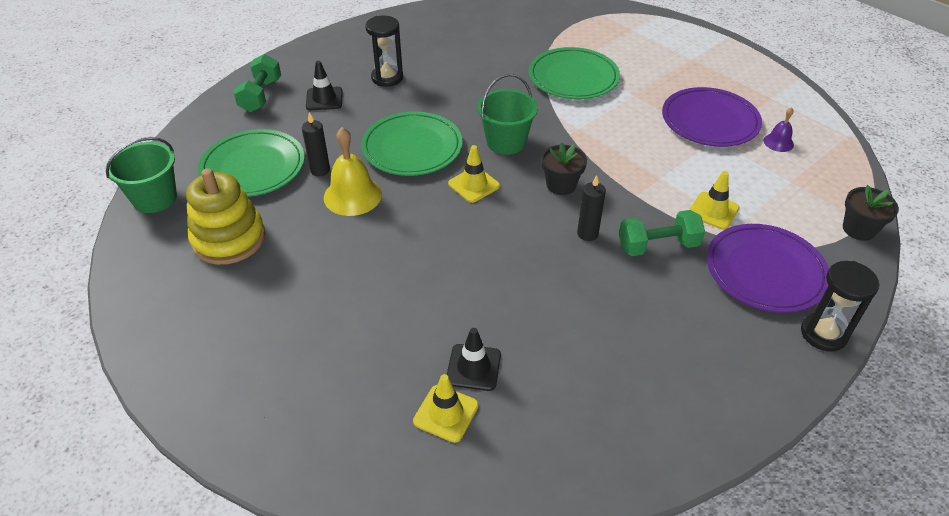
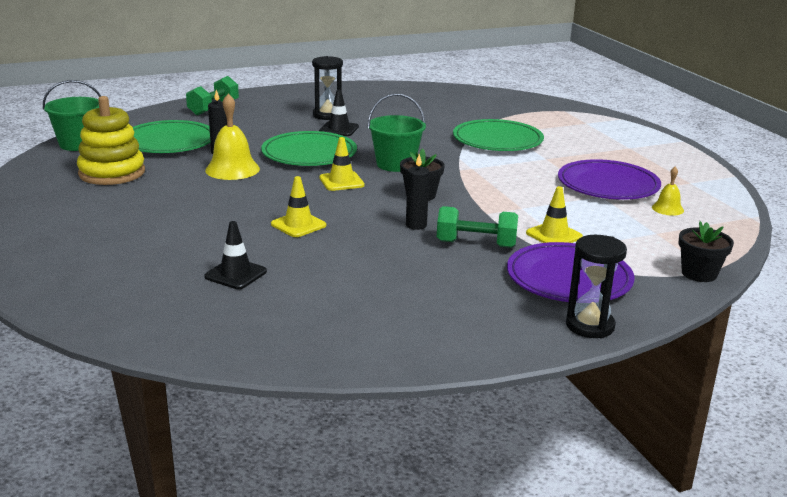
camera: 20 degrees right, 20 degrees down
black traffic cone [306,61,343,110] -> black traffic cone moved to [319,90,359,136]
yellow traffic cone [413,374,479,443] -> yellow traffic cone moved to [271,176,326,237]
purple bell [764,107,794,152] -> yellow bell [652,167,684,216]

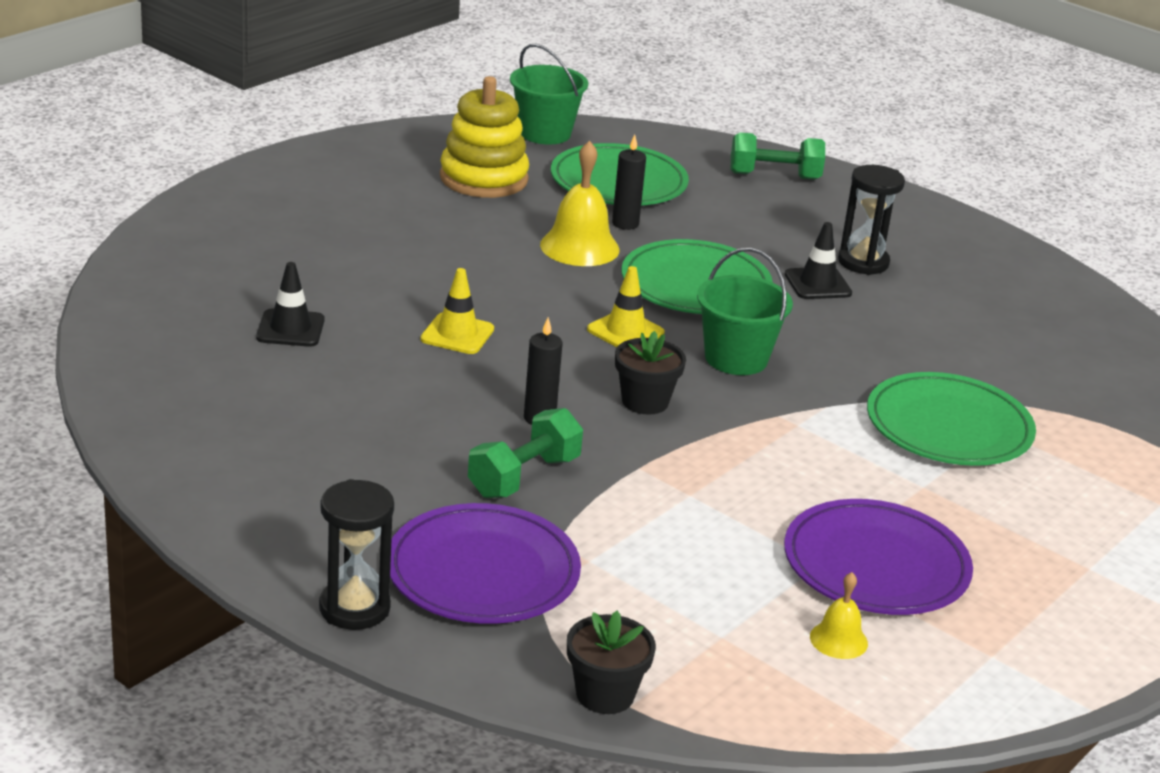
camera: 60 degrees right, 5 degrees up
green dumbbell [437,206,518,248] -> green dumbbell turned 60 degrees clockwise [468,408,583,498]
yellow traffic cone [526,186,583,243] -> none

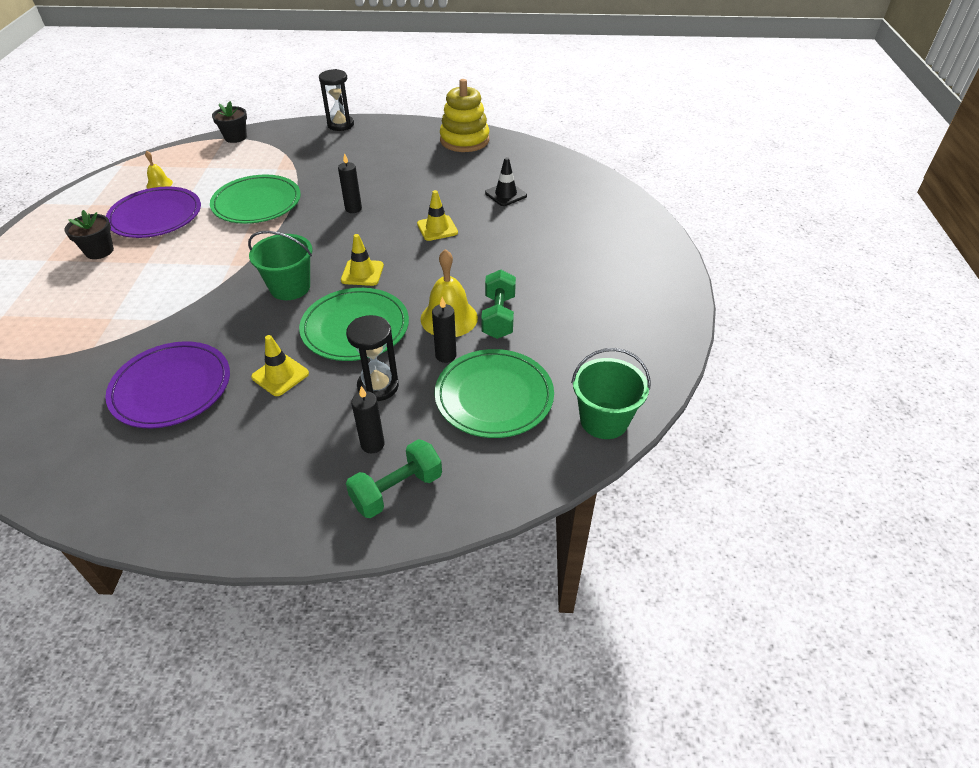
camera: 145 degrees right, 15 degrees up
purple plate [390,503,581,624] -> purple plate moved to [105,341,230,428]
yellow stacking toy [440,76,529,198] -> yellow stacking toy moved to [440,79,489,152]
green dumbbell [468,408,583,498] -> green dumbbell moved to [481,270,516,339]
black flower pot [615,331,686,415] -> black flower pot moved to [64,210,114,259]
black traffic cone [785,222,852,299] -> yellow traffic cone [251,335,309,396]
black hourglass [838,165,905,275] -> black hourglass moved to [346,315,399,401]
green plate [867,372,1036,466] -> green plate moved to [210,175,301,224]
none -> black candle [351,386,385,453]

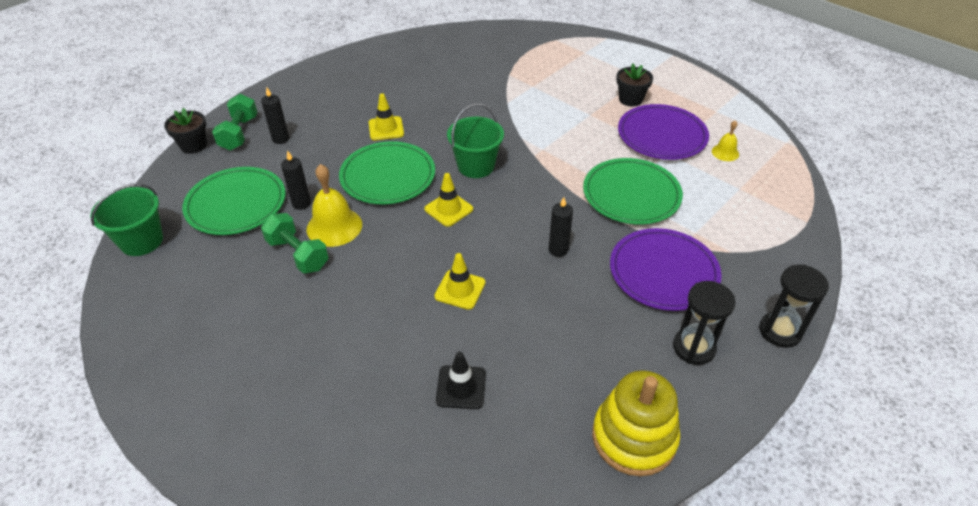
camera: 130 degrees right, 0 degrees up
purple plate [105,341,230,428] -> purple plate moved to [610,228,722,311]
black flower pot [212,101,247,143] -> black flower pot moved to [164,108,207,154]
black hourglass [346,315,399,401] -> black hourglass moved to [673,281,736,365]

